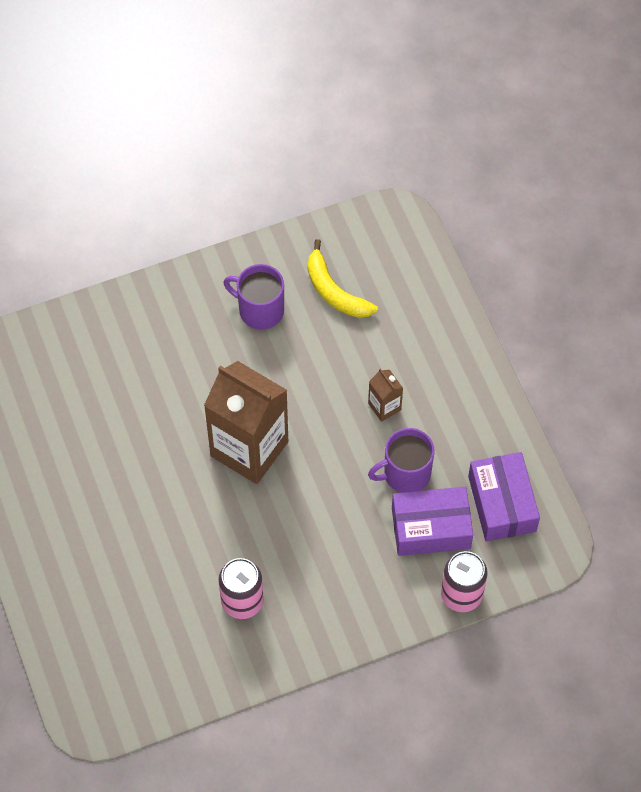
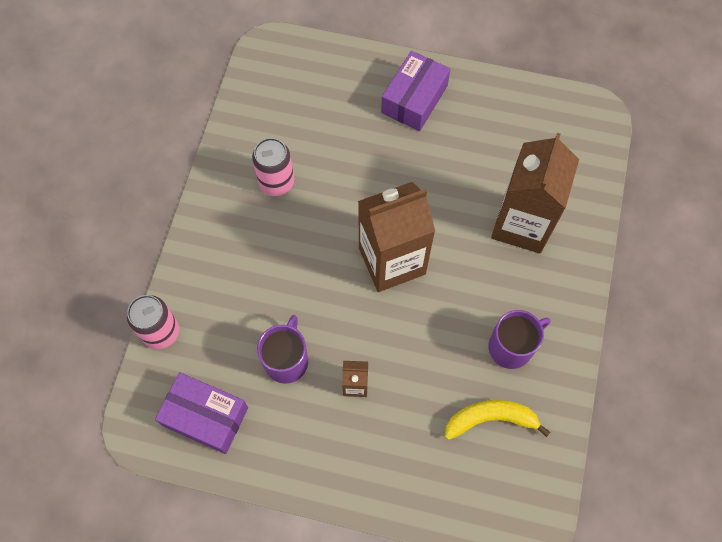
camera: 125 degrees right, 5 degrees up
purple box [392,487,473,556] -> purple box moved to [381,51,450,131]
none -> brown carton [491,133,579,254]

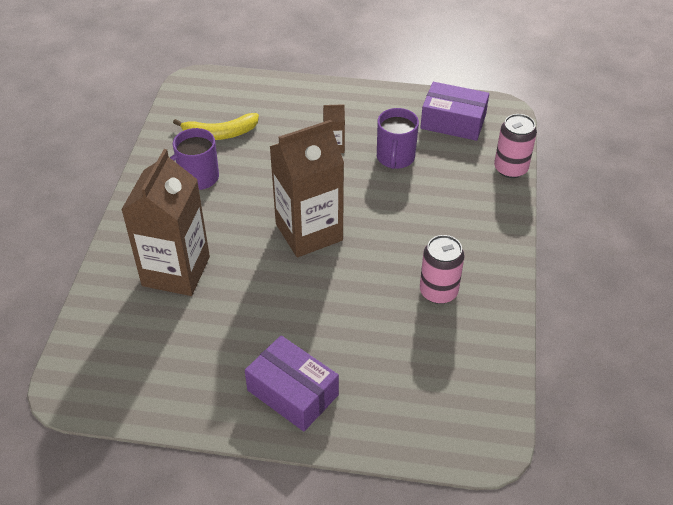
camera: 175 degrees right, 20 degrees down
purple box [381,51,450,131] -> purple box turned 75 degrees counterclockwise [245,335,339,431]

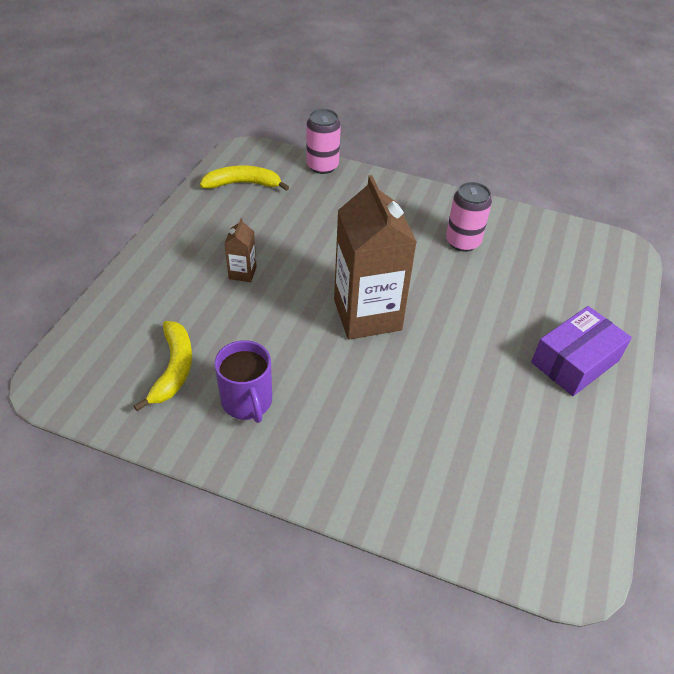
camera: 80 degrees left, 0 degrees up
brown carton [121,149,210,296] -> none
purple mug [377,108,419,169] -> none
purple box [420,82,489,141] -> yellow banana [200,165,289,191]

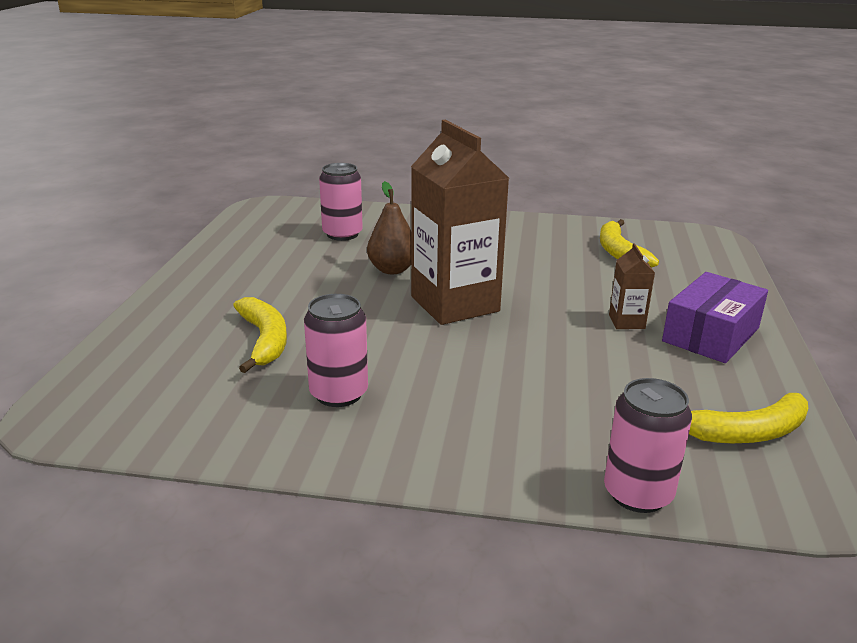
camera: 170 degrees right, 20 degrees down
purple mug [214,340,272,423] -> none
purple box [531,306,632,396] -> purple box moved to [662,272,768,363]
none -> yellow banana [233,297,287,373]
none -> pink can [319,163,363,241]
none -> brown pear [367,181,411,274]

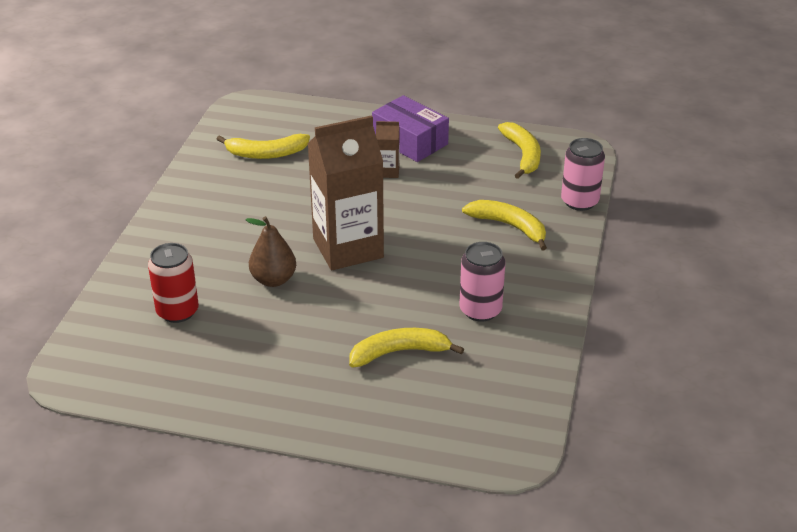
camera: 85 degrees left, 10 degrees up
pink can [319,163,363,241] -> red can [148,243,199,323]
none -> yellow banana [462,200,547,251]

